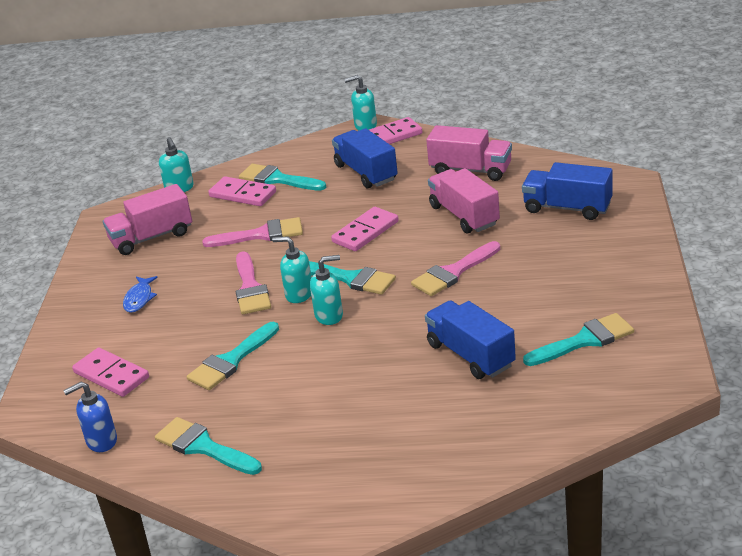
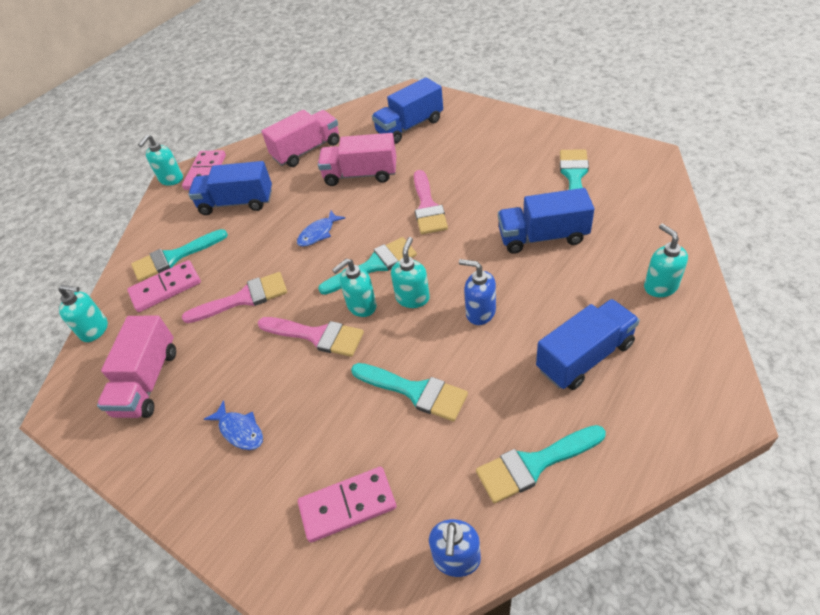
camera: 55 degrees left, 15 degrees up
turquoise brush [187,322,279,390] -> turquoise brush turned 45 degrees counterclockwise [351,363,468,421]
pink brush [202,217,303,247] -> pink brush turned 45 degrees clockwise [182,272,287,323]
pink domino [331,207,399,251] -> blue fish [297,211,345,247]
none -> blue soap dispenser [459,259,496,325]
none -> blue truck [536,299,640,390]
none -> turquoise soap dispenser [644,224,688,297]

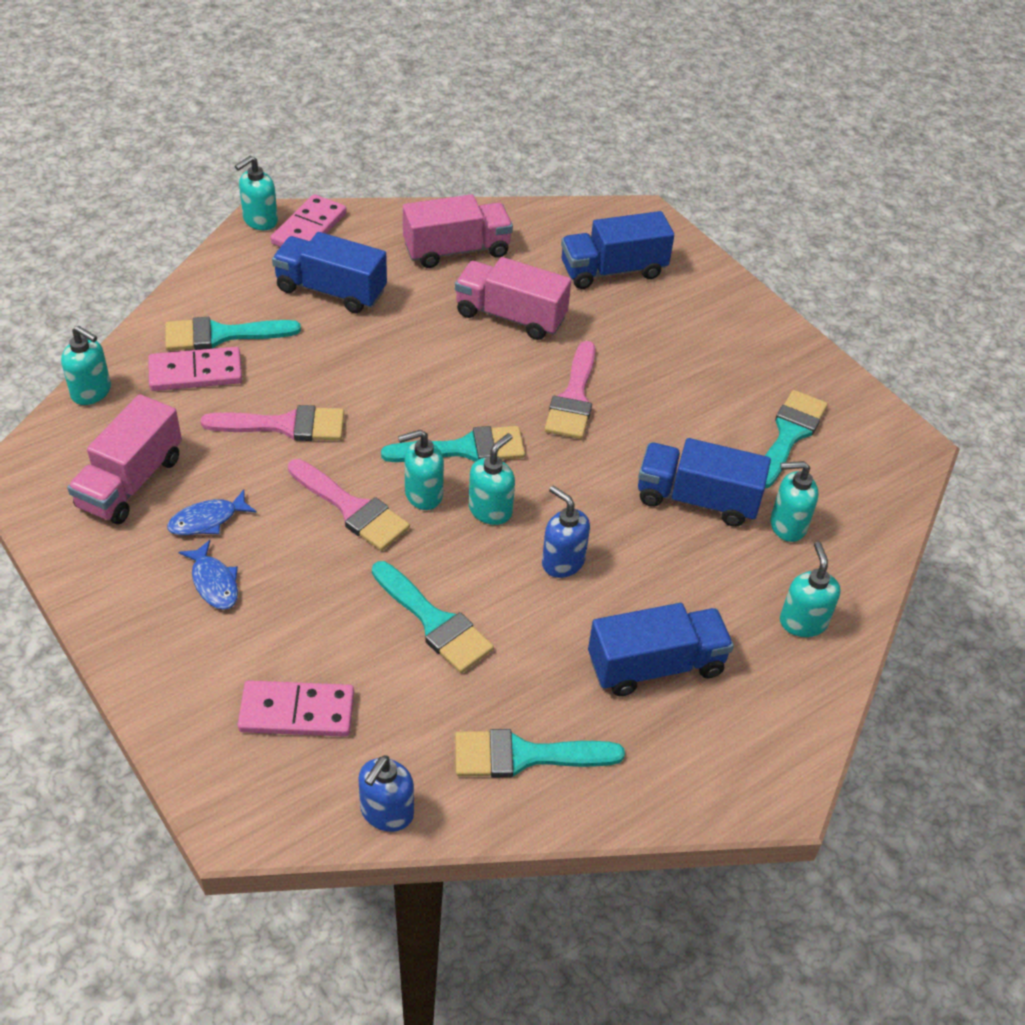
camera: 10 degrees right, 0 degrees up
blue fish [297,211,345,247] -> blue fish moved to [167,490,257,535]
none -> turquoise soap dispenser [770,461,819,542]

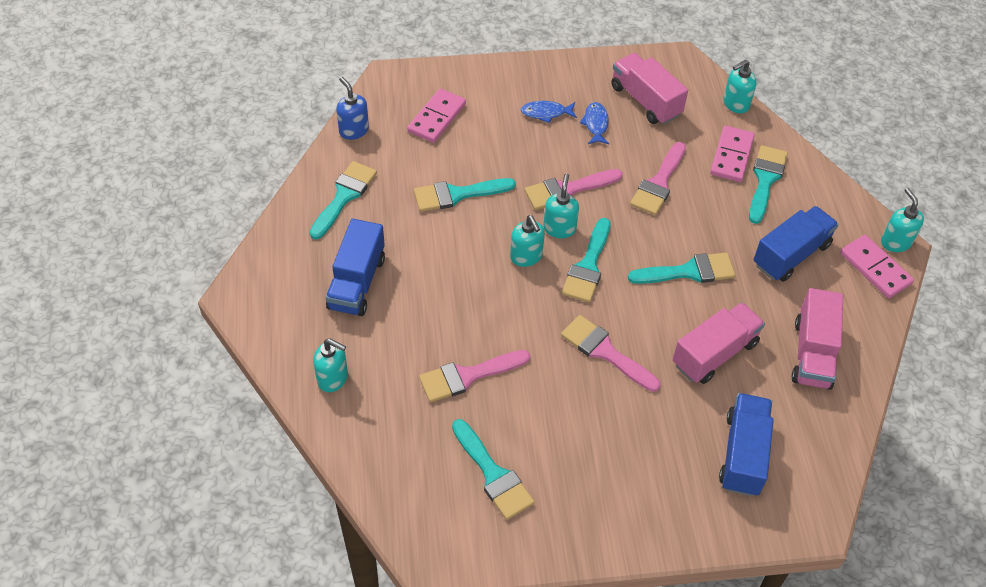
camera: 120 degrees right, 5 degrees up
blue soap dispenser [542,486,590,578] -> none
blue truck [638,438,771,527] -> pink brush [419,350,530,402]
turquoise soap dispenser [770,461,819,542] -> none
none -> turquoise brush [628,252,735,284]

